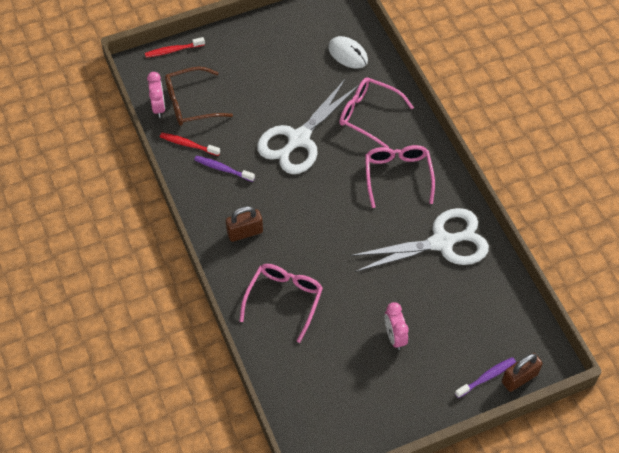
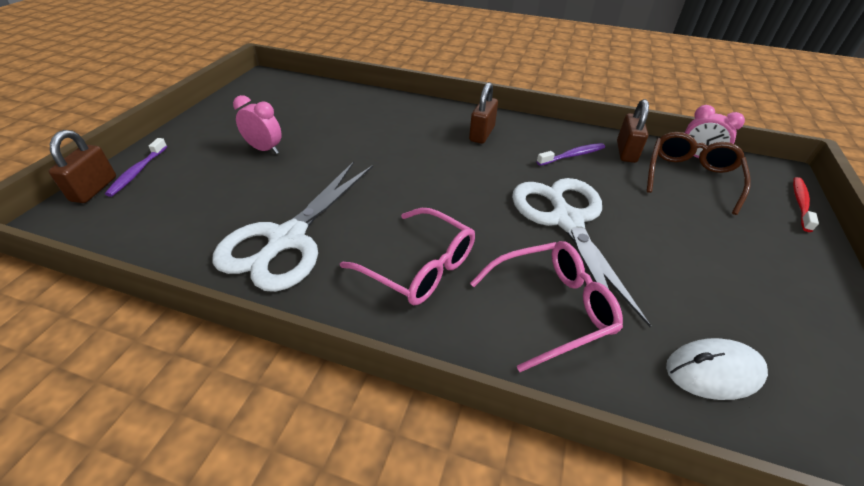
camera: 130 degrees right, 15 degrees down
red toothbrush [160,133,220,156] -> brown padlock [617,99,649,163]
pink glasses [240,264,323,343] -> none

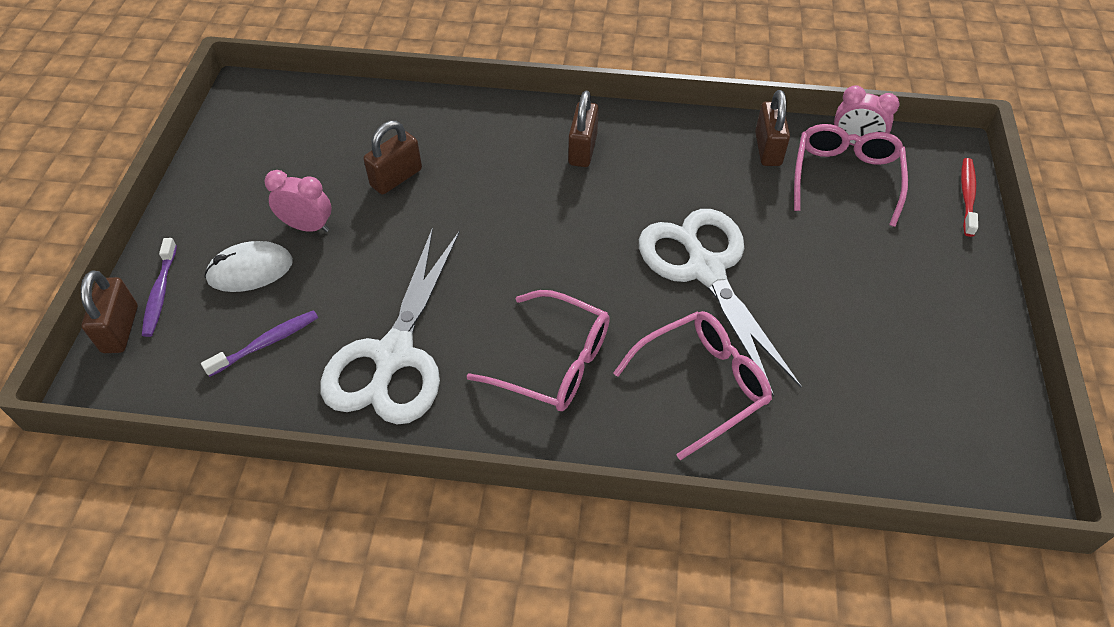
camera: 10 degrees left, 10 degrees up
purple toothbrush [537,143,605,166] -> purple toothbrush moved to [201,310,318,377]
brown glasses [647,132,751,215] -> pink glasses [794,124,908,227]
white mouse [666,338,768,400] -> white mouse moved to [204,241,293,292]
none -> brown padlock [363,121,422,195]

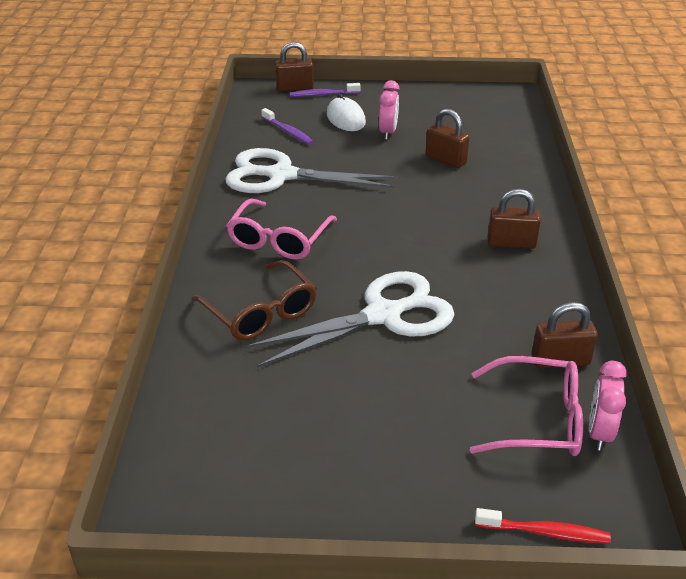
camera: 85 degrees right, 15 degrees down
pink glasses [613,311,772,460] -> brown glasses [191,260,317,341]

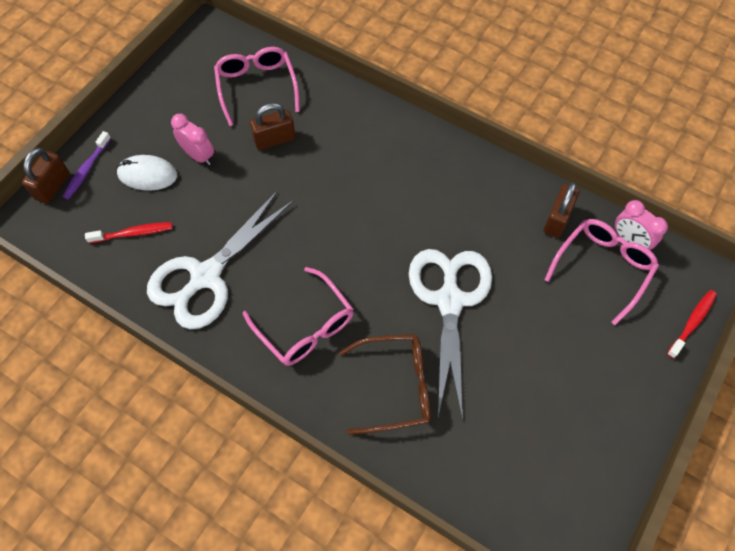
camera: 60 degrees left, 25 degrees up
purple toothbrush [261,108,314,145] -> red toothbrush [85,222,172,243]
brown padlock [487,189,541,249] -> none
none -> pink glasses [214,47,300,126]

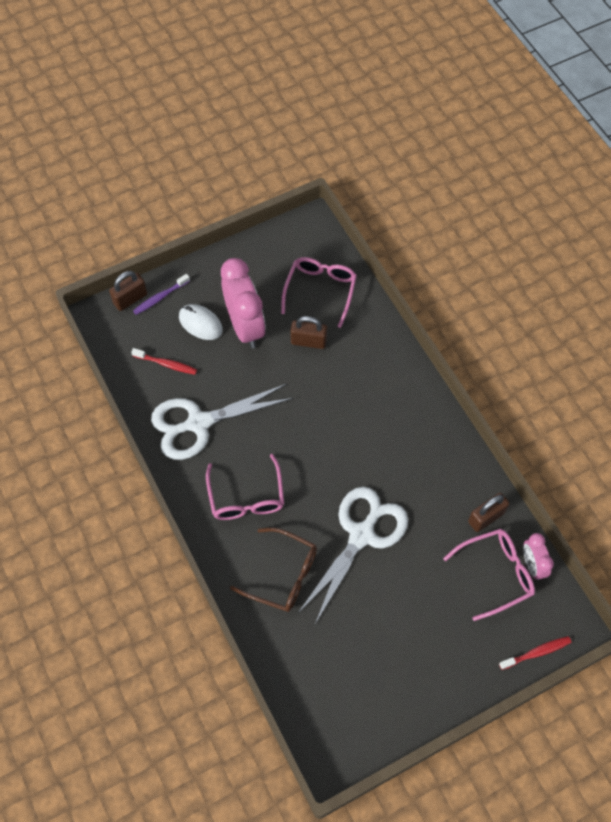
camera: 30 degrees right, 0 degrees up
pink clock [171,114,214,165] -> pink clock [221,258,266,348], size x1.90

